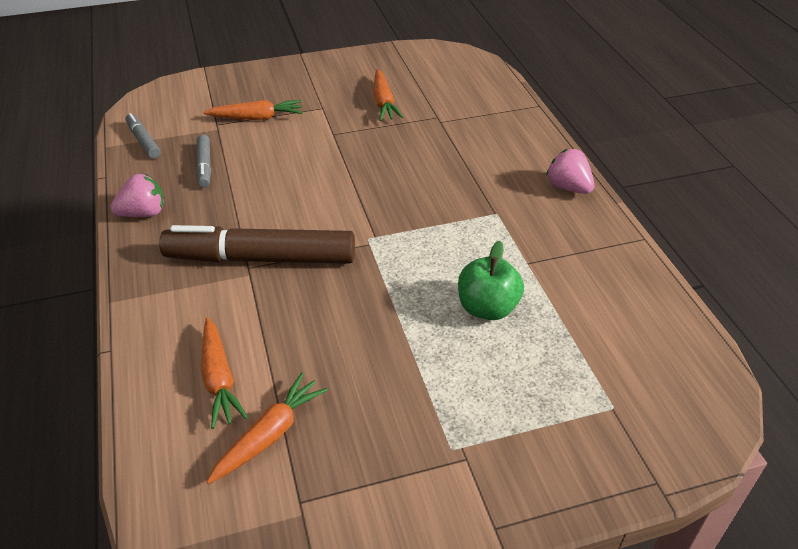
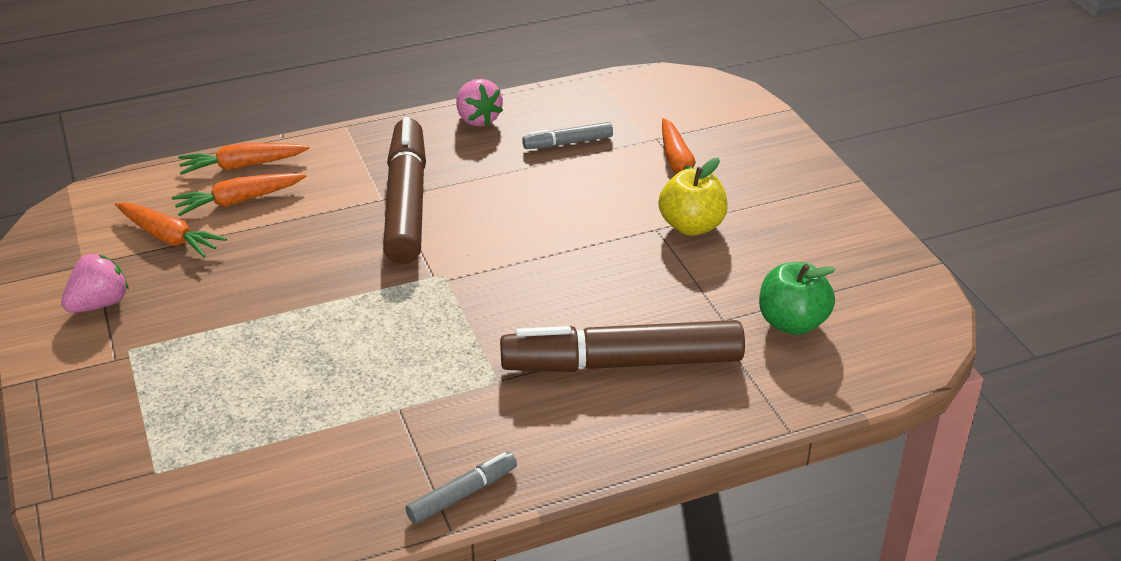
camera: 85 degrees right, 5 degrees down
grey marker [125,113,160,159] -> grey marker moved to [405,452,517,524]
orange carrot [373,69,404,121] -> orange carrot moved to [178,143,310,175]
green apple [458,241,524,320] -> green apple moved to [759,262,836,335]
pink strawberry [546,149,594,194] -> pink strawberry moved to [61,253,129,313]
none -> brown marker [500,320,745,372]
none -> yellow apple [659,158,727,236]

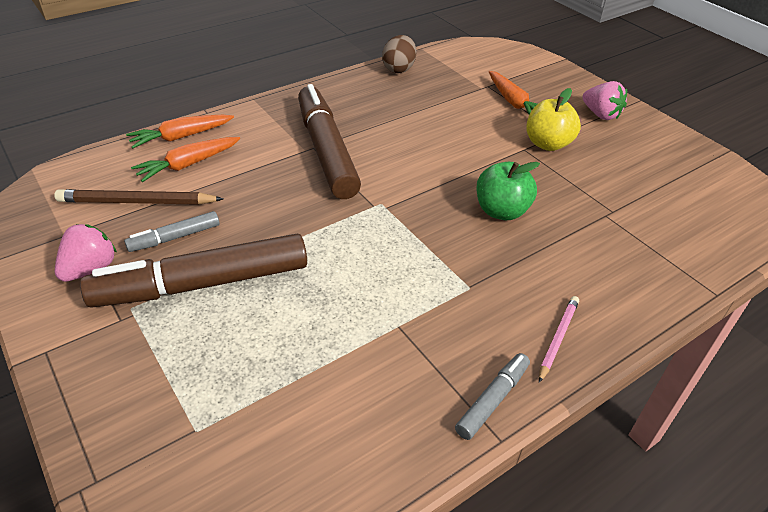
camera: 15 degrees left, 5 degrees up
orange carrot [115,202,227,257] -> brown pencil [54,189,223,205]
pink strawberry [456,79,503,127] -> pink strawberry moved to [582,81,627,120]
brown marker [500,320,745,372] -> brown marker moved to [80,234,307,308]
grey marker [522,122,613,149] -> grey marker moved to [124,211,219,252]
green apple [759,262,836,335] -> green apple moved to [476,162,540,220]
none -> brown egg [382,35,416,73]
none -> pink pencil [539,296,579,383]

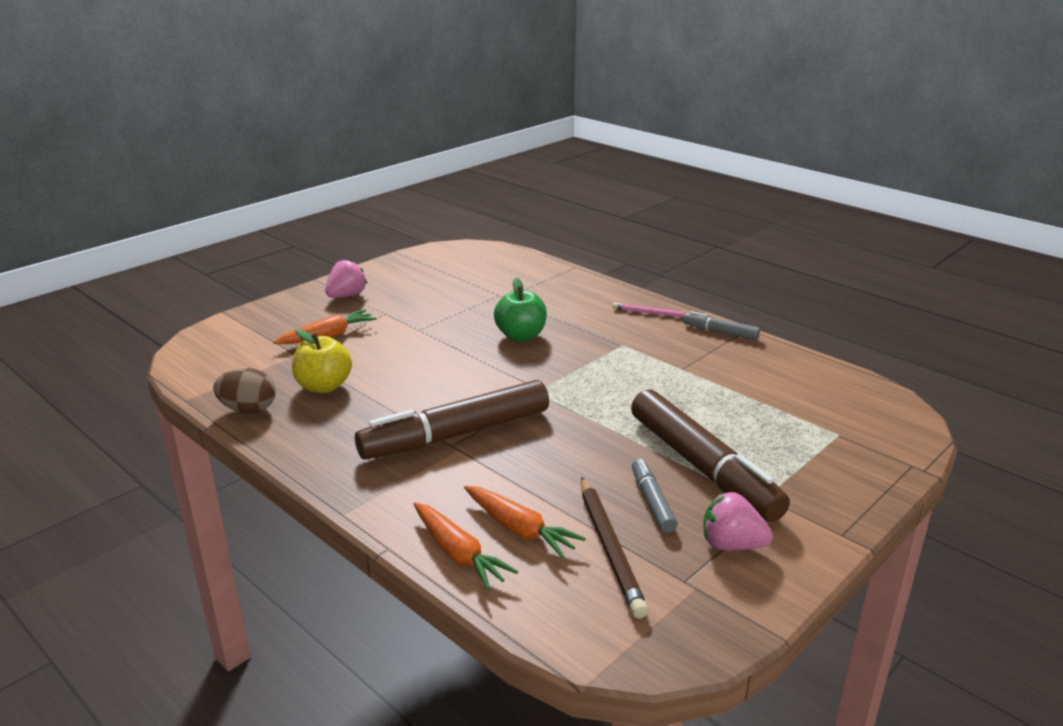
camera: 100 degrees left, 15 degrees down
grey marker [124,211,219,252] -> grey marker turned 150 degrees counterclockwise [632,459,678,533]
yellow apple [526,88,581,151] -> yellow apple moved to [292,328,352,393]

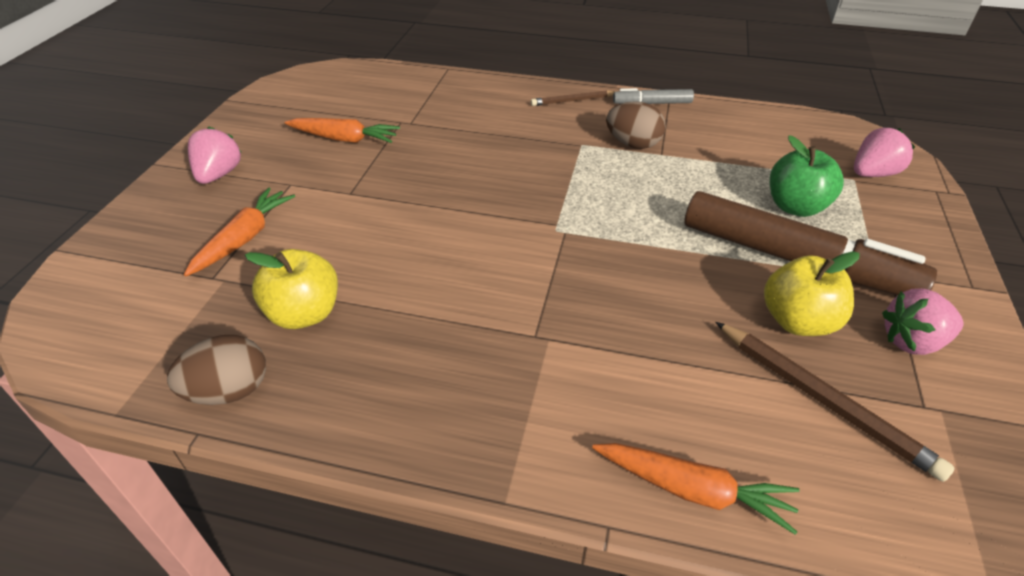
camera: 30 degrees left, 15 degrees up
brown marker [355,380,549,460] -> none
orange carrot [464,486,586,559] -> orange carrot moved to [285,118,400,143]
green apple [494,278,547,341] -> green apple moved to [770,135,844,217]
pink pencil [612,303,688,318] -> brown pencil [531,90,616,106]
grey marker [632,459,678,533] -> yellow apple [764,251,859,336]
none -> brown egg [606,101,666,149]
none -> pink strawberry [854,128,915,177]

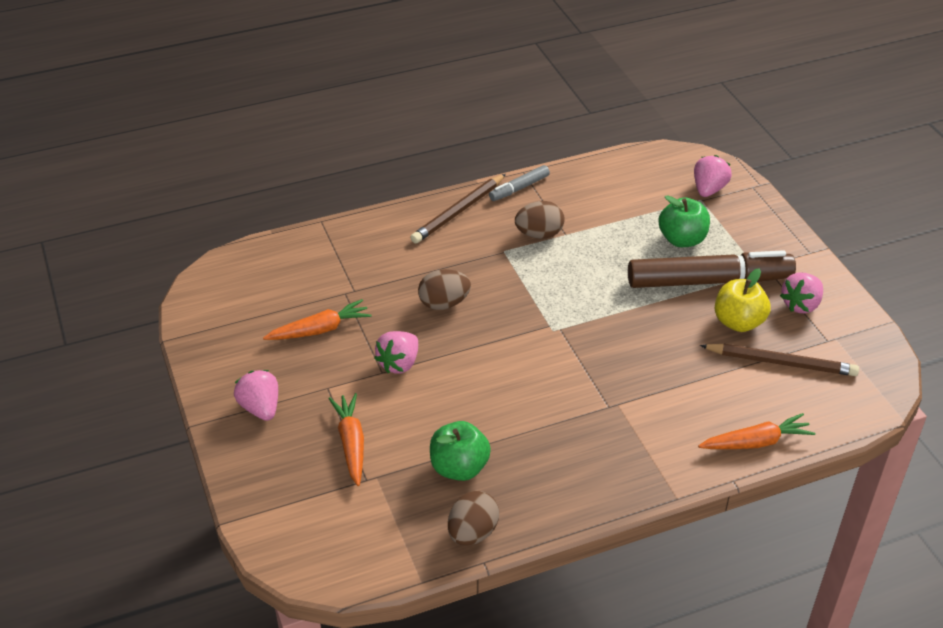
camera: 35 degrees left, 0 degrees up
yellow apple [245,249,338,329] -> green apple [430,421,491,481]
brown pencil [531,90,616,106] -> brown pencil [410,174,506,244], size x1.64
none -> pink strawberry [375,331,418,374]
none -> brown egg [418,269,471,310]

